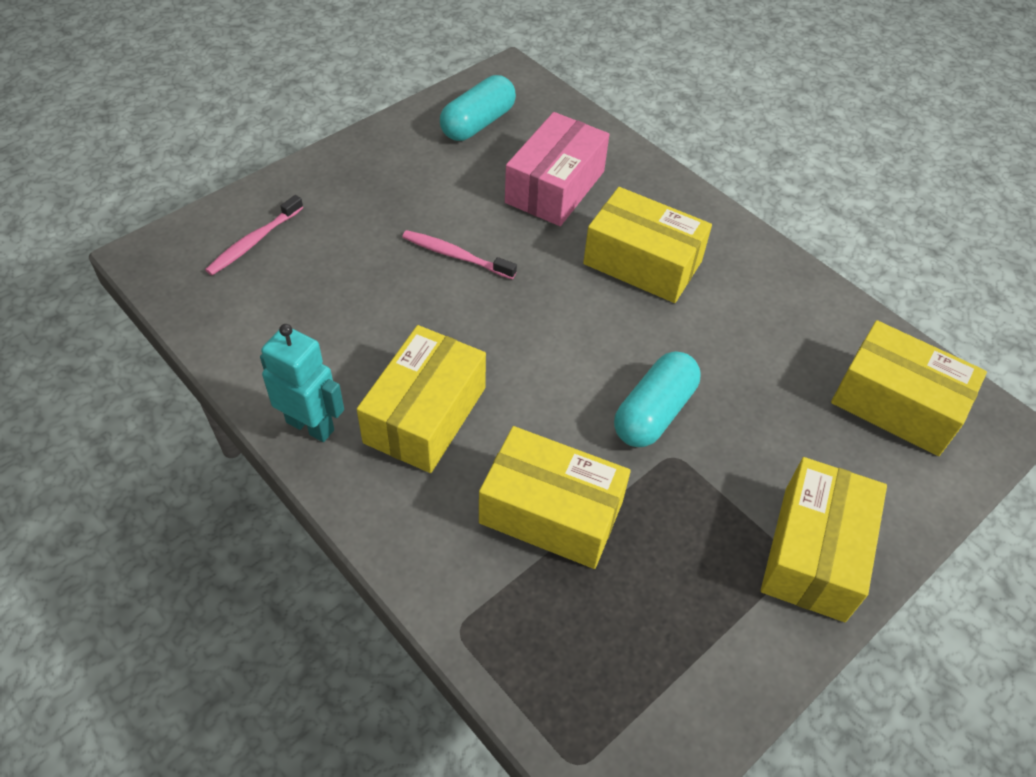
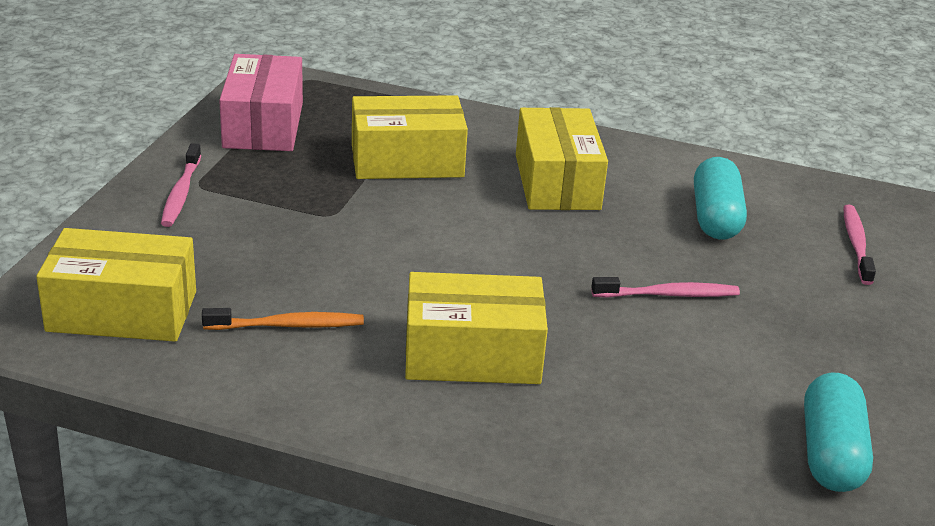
camera: 150 degrees right, 20 degrees down
turquoise robot [260,324,344,442] -> none
pink box [505,112,609,226] -> pink box moved to [219,54,303,151]
turquoise capsule [614,351,701,447] -> turquoise capsule moved to [694,157,747,240]
yellow box [761,457,887,622] -> pink toothbrush [161,143,201,227]
none -> orange toothbrush [202,308,364,330]

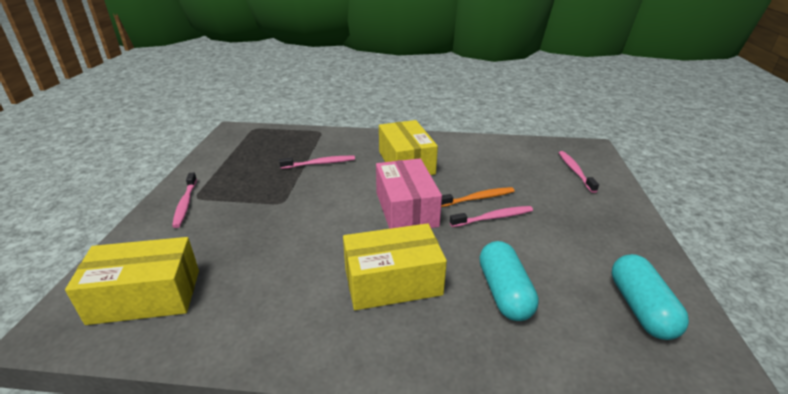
camera: 10 degrees left, 0 degrees up
orange toothbrush [202,308,364,330] -> orange toothbrush moved to [441,187,515,207]
pink box [219,54,303,151] -> pink box moved to [376,158,442,229]
yellow box [352,95,468,179] -> pink toothbrush [279,156,355,169]
turquoise capsule [694,157,747,240] -> turquoise capsule moved to [479,241,539,321]

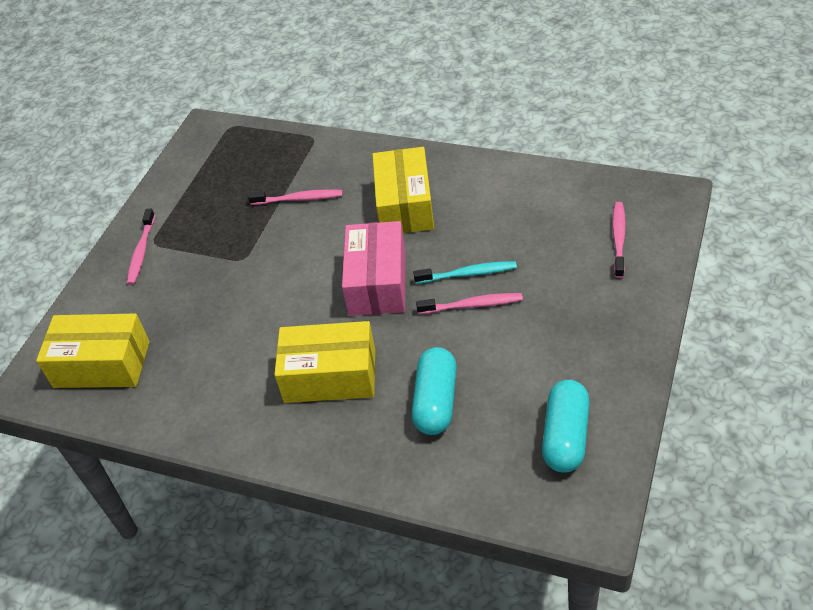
camera: 20 degrees right, 15 degrees up
orange toothbrush [441,187,515,207] -> turquoise toothbrush [413,261,517,284]

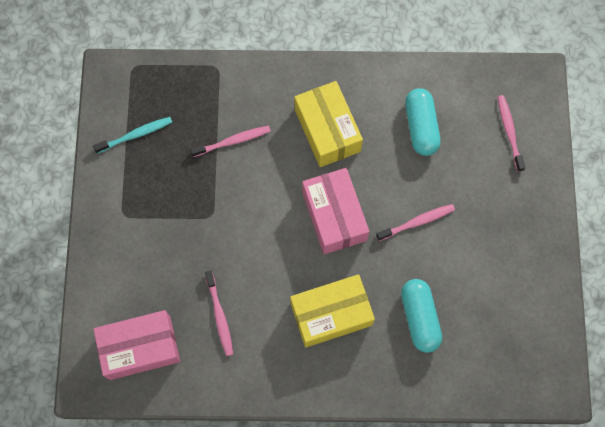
camera: 25 degrees left, 25 degrees up
yellow box [36,313,150,388] -> pink box [94,310,180,380]
pink toothbrush [127,209,155,285] -> pink toothbrush moved to [205,271,233,356]
turquoise toothbrush [413,261,517,284] -> turquoise toothbrush moved to [93,117,172,154]
turquoise capsule [542,380,590,473] -> turquoise capsule moved to [405,88,441,156]

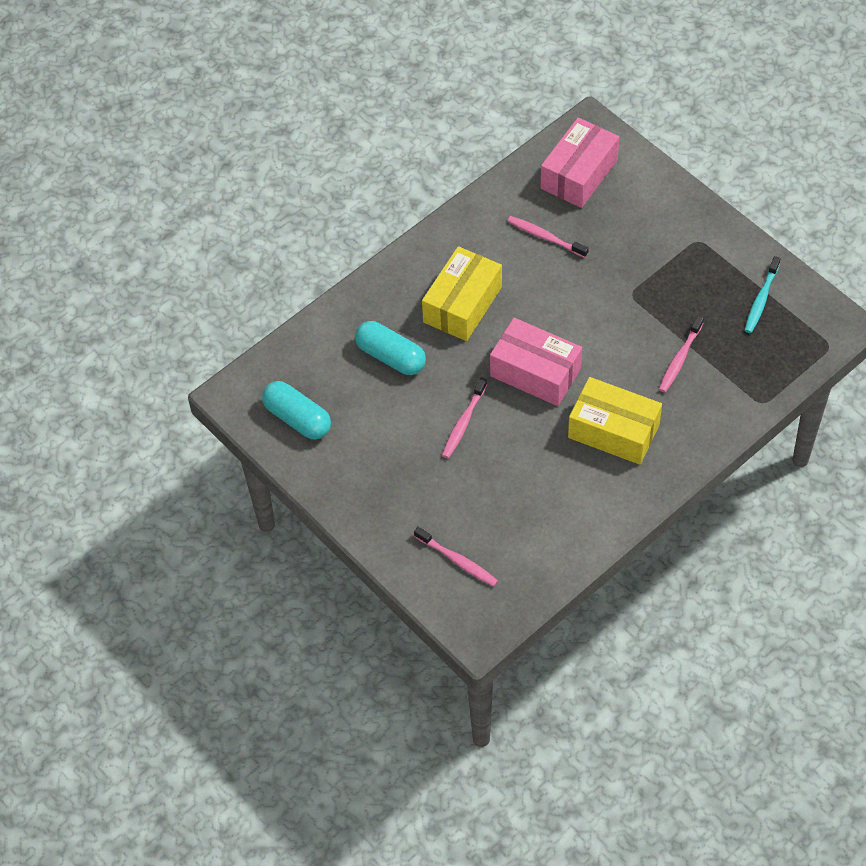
camera: 140 degrees right, 15 degrees down
turquoise capsule [405,88,441,156] -> turquoise capsule moved to [262,381,331,439]

